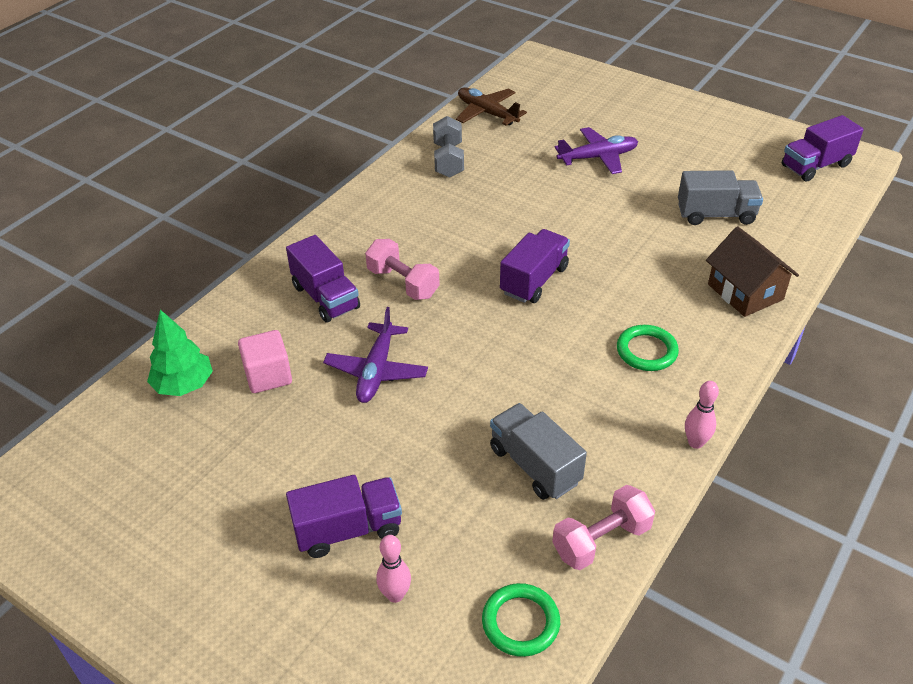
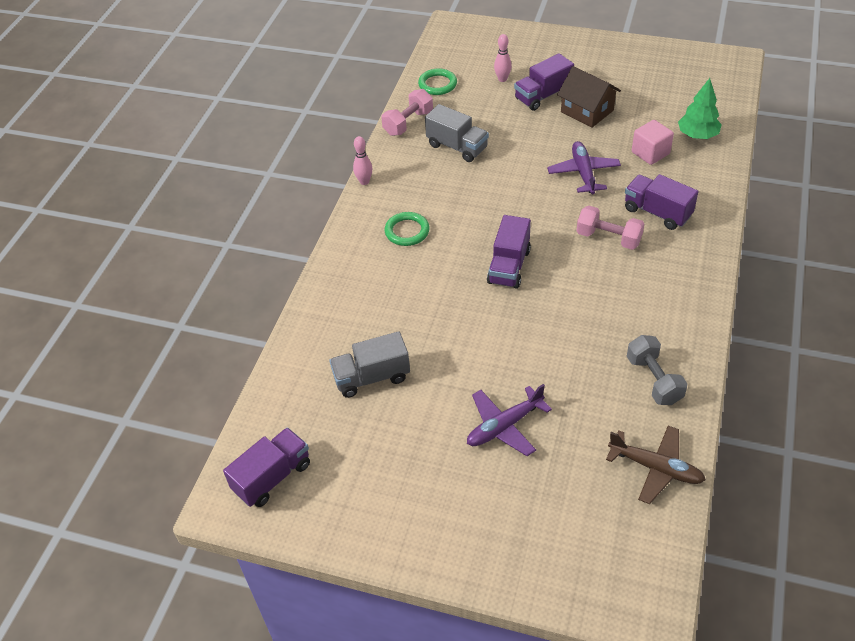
camera: 165 degrees right, 5 degrees up
brown house [706,226,799,317] -> brown house moved to [557,66,621,128]

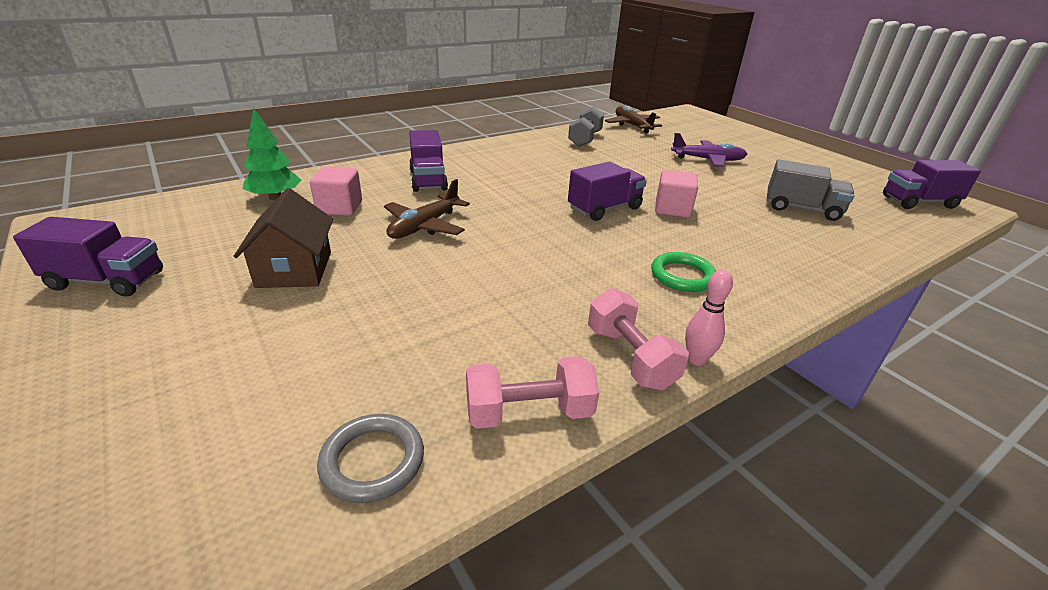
camera: 145 degrees left, 15 degrees down
green ring [418,68,457,95] -> grey ring [317,414,424,503]
grey truck [425,104,489,162] -> none
pink bowling pin [494,34,512,82] -> none
purple truck [514,53,574,111] -> purple truck moved to [13,217,163,297]
purple plane [547,141,621,194] -> brown plane [384,179,470,239]
pink dumbbell [576,206,644,250] -> pink dumbbell moved to [588,288,689,391]
none -> pink cube [655,170,698,218]

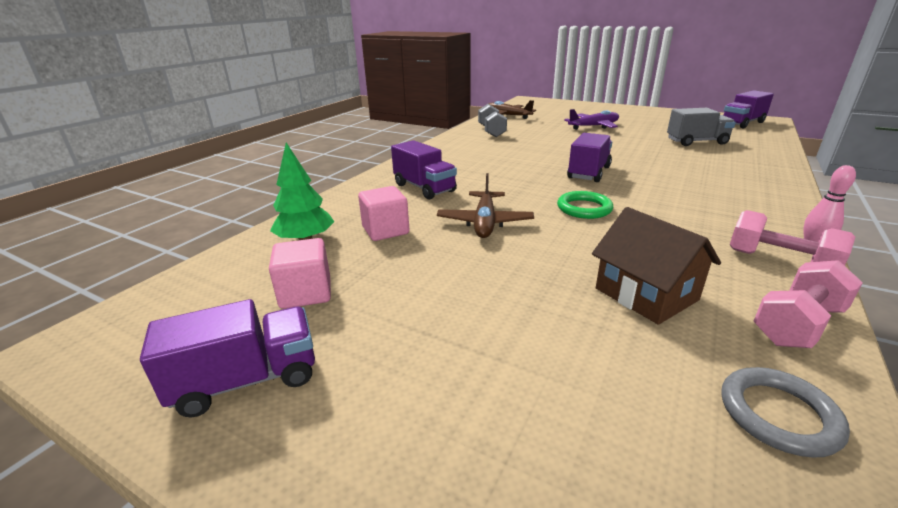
camera: 25 degrees left, 5 degrees down
brown house [234,188,333,288] -> brown house moved to [592,207,721,325]
green ring [651,252,716,292] -> green ring moved to [557,191,613,219]
pink cube [655,170,698,218] -> pink cube moved to [269,238,331,309]

